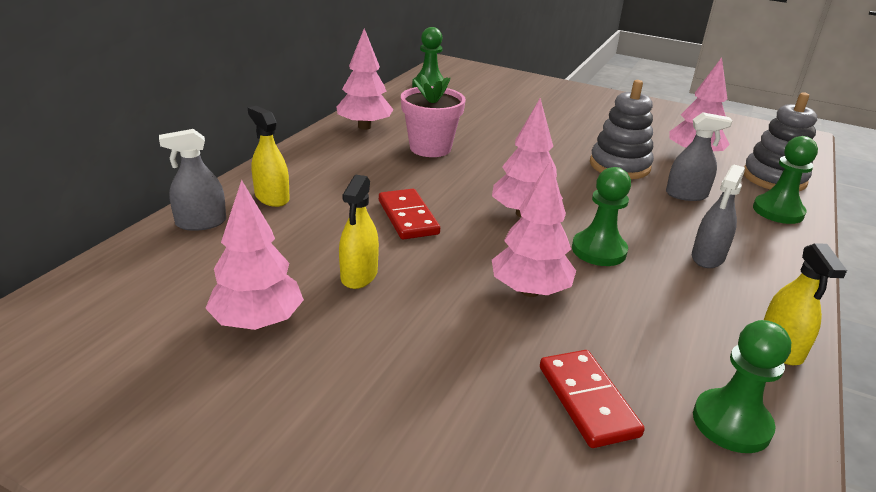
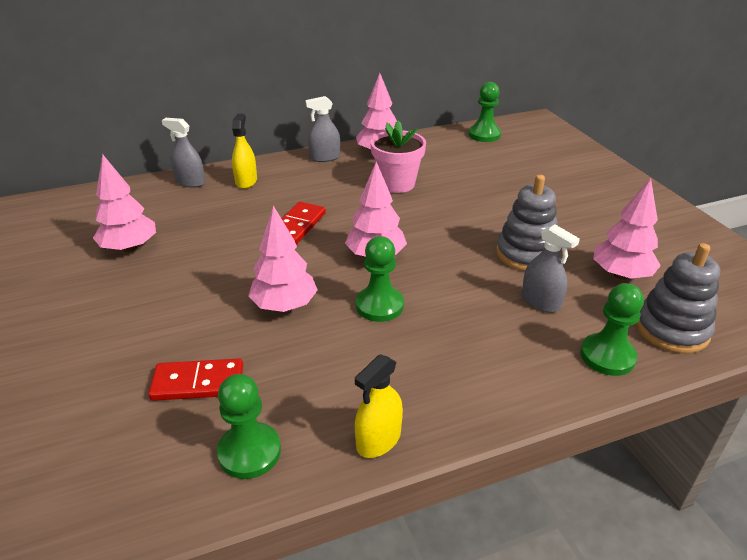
camera: 45 degrees right, 5 degrees up
yellow spray bottle [339,175,379,289] -> none
red domino [540,350,645,448] -> red domino turned 60 degrees clockwise [148,359,243,401]
grey spray bottle [692,165,745,268] -> grey spray bottle moved to [305,96,340,162]

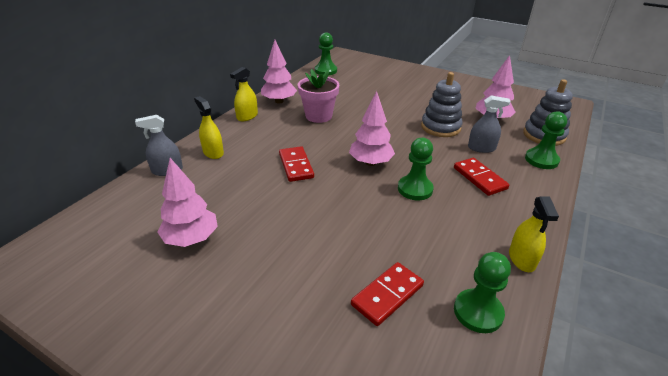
camera: 40 degrees left, 0 degrees up
pink tree [248,205,317,312] -> none
grey spray bottle [305,96,340,162] -> yellow spray bottle [230,67,258,121]
none -> red domino [454,158,509,196]

